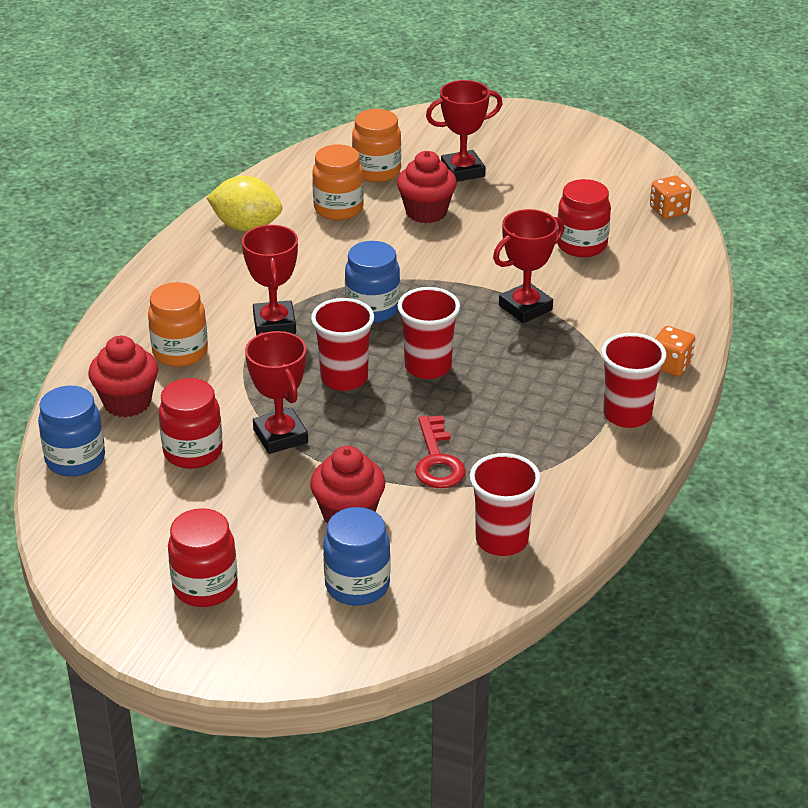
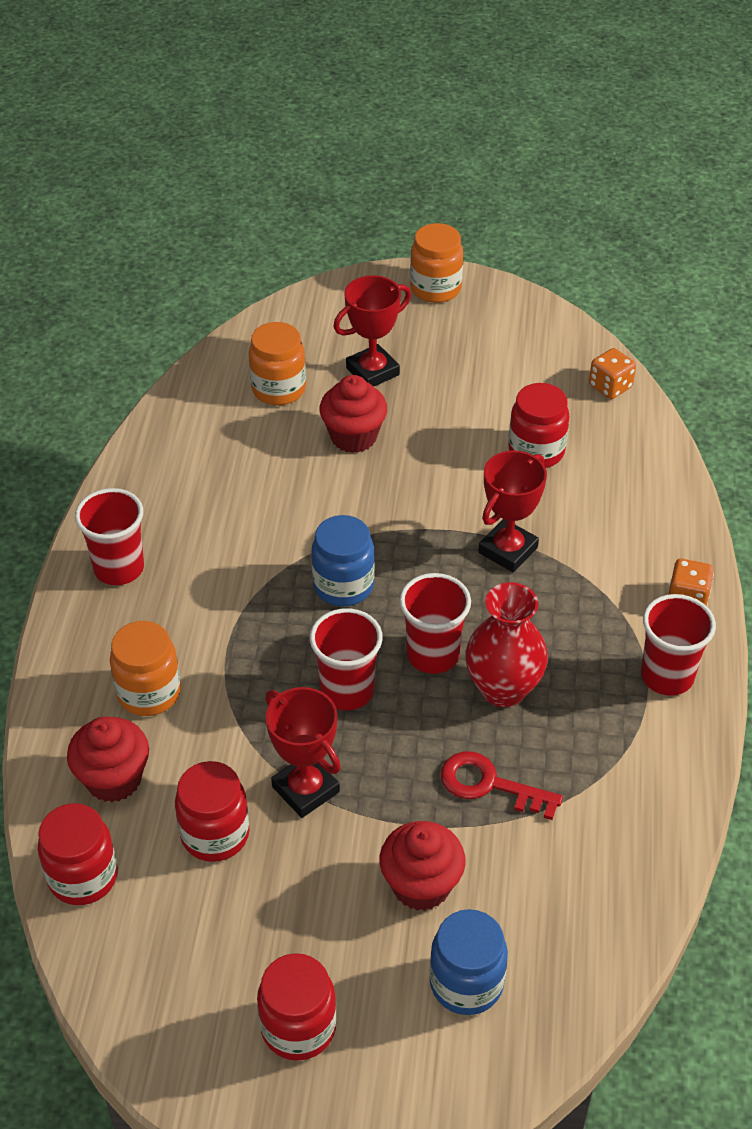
camera: 15 degrees left, 10 degrees up
blue jar [38,386,105,477] -> red jar [38,803,118,905]
yellow lemon [206,175,282,231] -> none
red trophy [242,225,298,336] -> none
orange jar [312,144,364,220] -> orange jar moved to [410,223,463,303]
red key [415,415,466,488] -> red key turned 135 degrees clockwise [440,751,563,820]
red cup [470,453,541,556] -> red cup moved to [75,488,144,585]
none -> red vase [466,582,548,707]

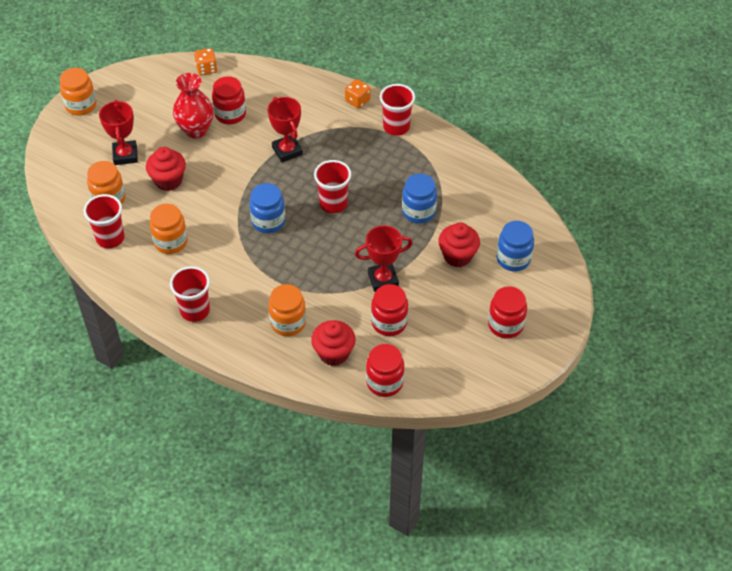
camera: 65 degrees left, 5 degrees up
red cup [310,608,383,710] -> red cup moved to [83,194,125,248]
red key [440,751,563,820] -> blue jar [402,174,437,224]
red vase [466,582,548,707] -> red vase moved to [173,73,214,139]
none -> orange jar [149,204,188,254]

